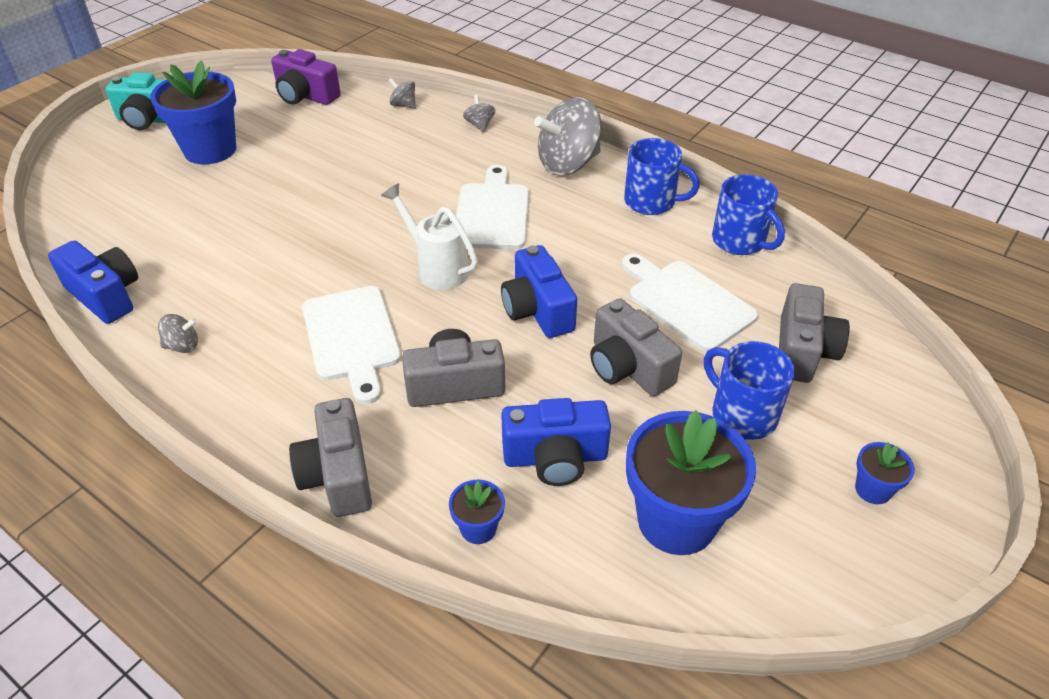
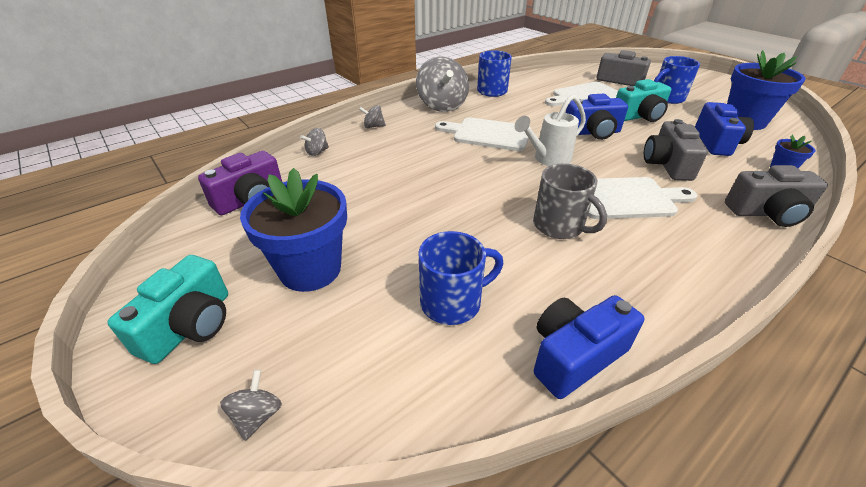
camera: 75 degrees left, 5 degrees down
grey spinning top [158,314,198,353] -> grey spinning top moved to [220,370,282,441]
grey camera [590,298,682,396] -> turquoise camera [616,79,671,122]
blue mug [712,174,785,255] -> blue mug moved to [418,231,503,325]
blue flower pot [855,442,915,504] -> none
none -> grey mug [533,163,607,239]

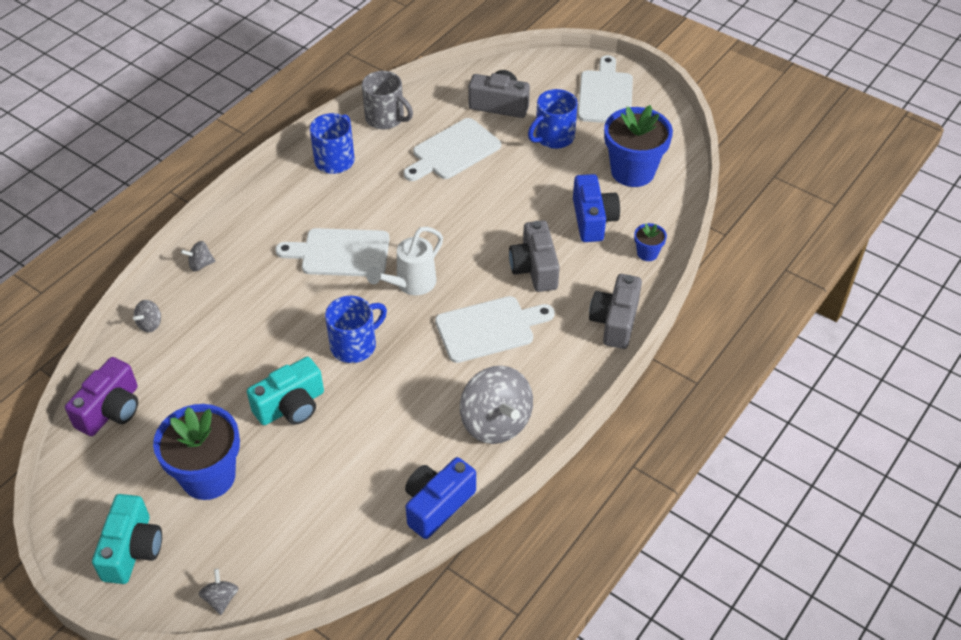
camera: 15 degrees left, 10 degrees up
grey spinning top [416,56,469,112] -> grey spinning top moved to [460,366,533,444]
blue mug [418,231,503,325] -> blue mug moved to [325,296,387,363]
grey mug [533,163,607,239] -> grey mug moved to [362,71,413,129]
blue camera [566,94,628,140] -> none
turquoise camera [616,79,671,122] -> turquoise camera moved to [247,357,324,425]
grey camera [725,165,828,227] -> grey camera turned 120 degrees clockwise [589,274,642,349]
none -> white cutting board [578,55,633,123]

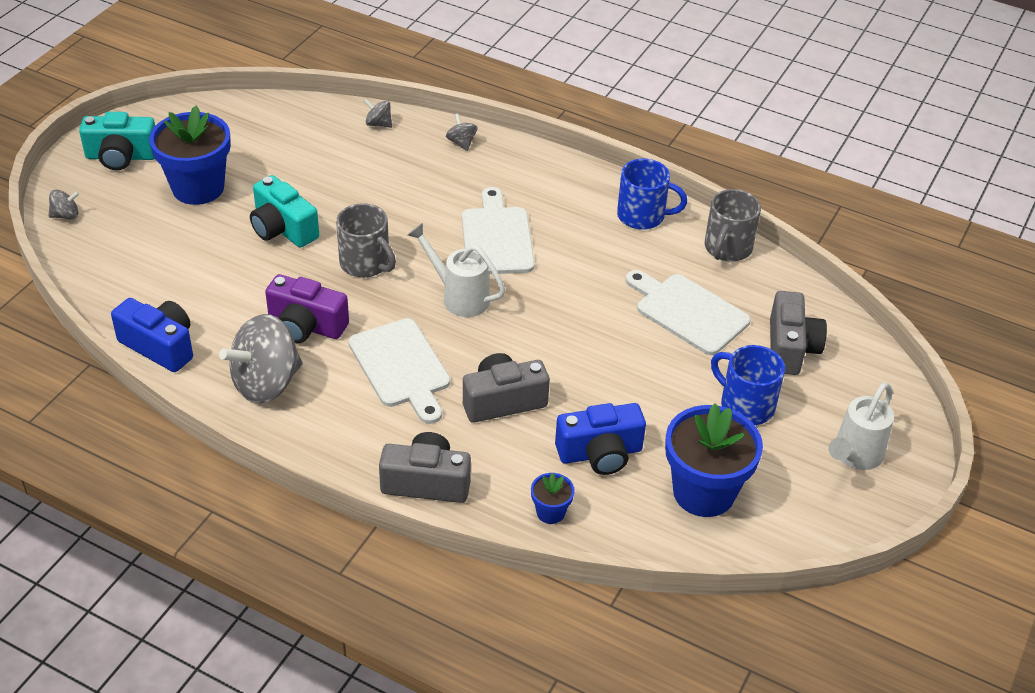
camera: 80 degrees right, 5 degrees down
purple camera [65,357,138,436] -> purple camera moved to [265,274,349,343]
blue mug [325,296,387,363] -> grey mug [336,203,396,278]
white cutting board [578,55,633,123] -> white watering can [829,382,894,470]

